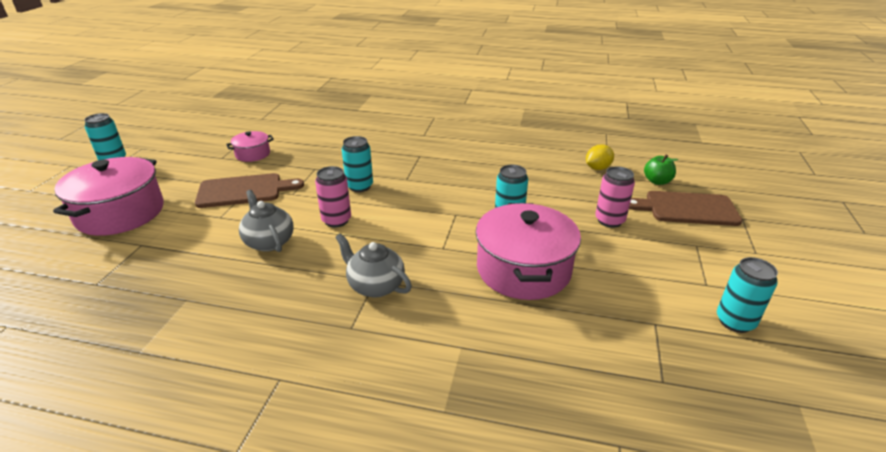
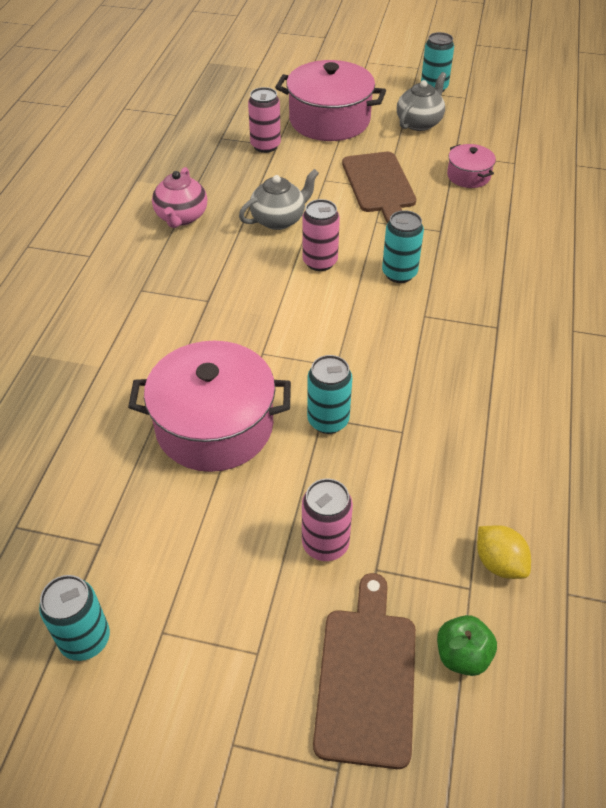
camera: 90 degrees right, 15 degrees up
grey teapot [335,233,412,298] -> grey teapot moved to [397,72,447,131]
none -> pink teapot [152,167,207,228]
none -> pink can [248,87,281,153]

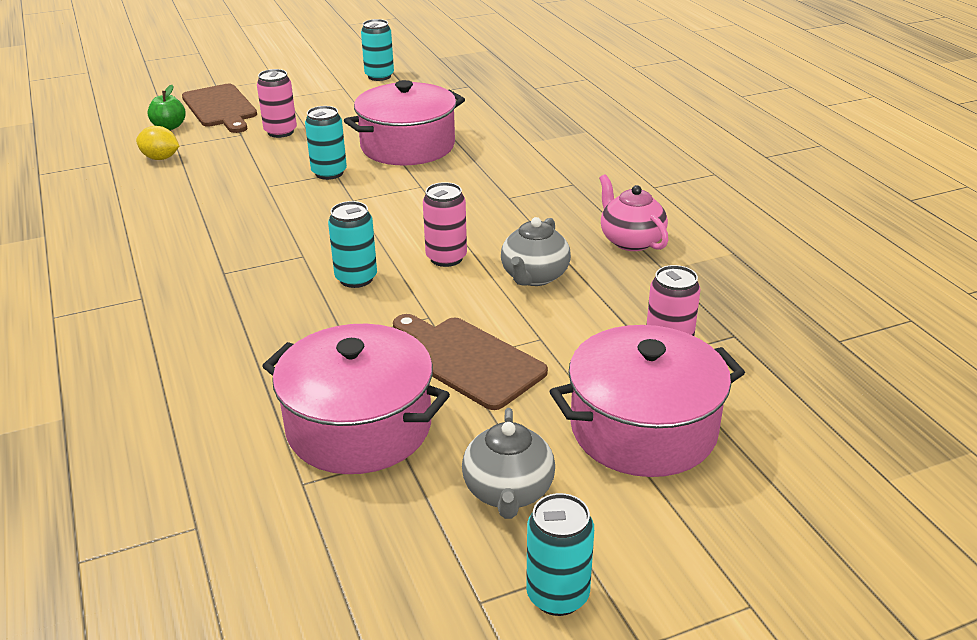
camera: 145 degrees right, 15 degrees down
pink pot [447,144,496,188] -> pink pot [262,324,450,474], size x2.02

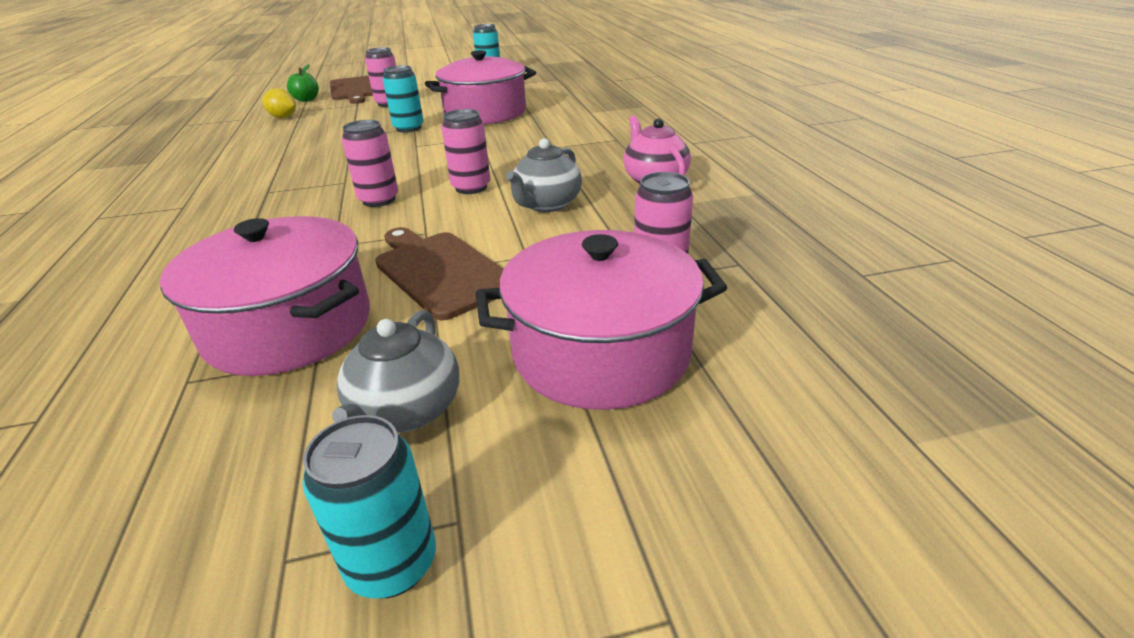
camera: 10 degrees right, 0 degrees up
turquoise can [328,201,377,288] -> pink can [342,120,398,207]

